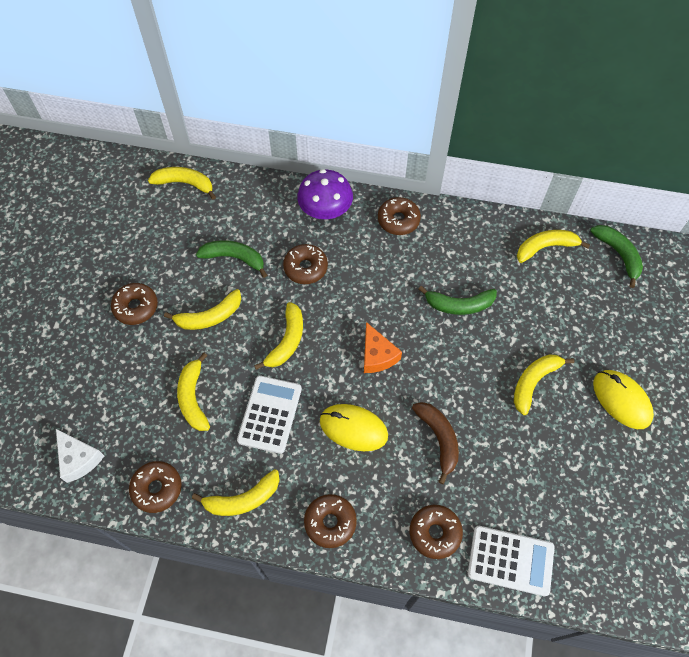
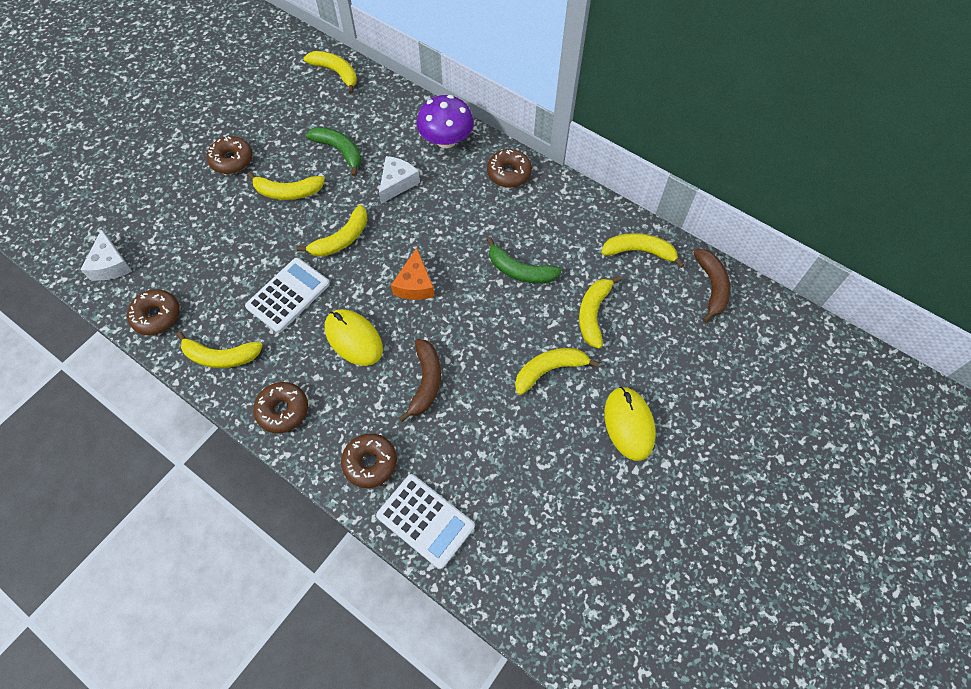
camera: 25 degrees right, 0 degrees up
yellow banana [177,353,210,431] -> yellow banana moved to [579,276,622,348]
brown donut [283,244,328,284] -> white cheese [379,156,420,204]
green banana [590,225,643,288] -> brown banana [693,249,731,323]

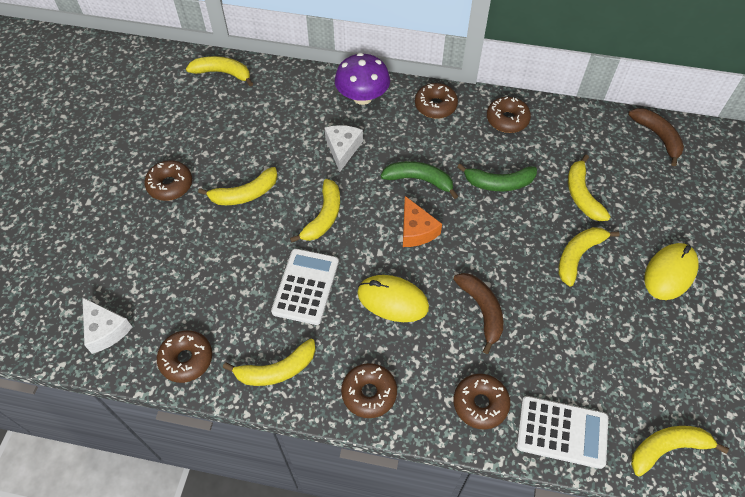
camera: 25 degrees left, 5 degrees down
green banana [306,127,361,177] -> green banana moved to [381,161,458,199]
yellow banana [601,233,685,268] -> yellow banana moved to [631,426,729,476]
yellow mouse [604,387,656,461] -> yellow mouse turned 75 degrees clockwise [644,243,699,300]
none -> brown donut [487,97,531,133]

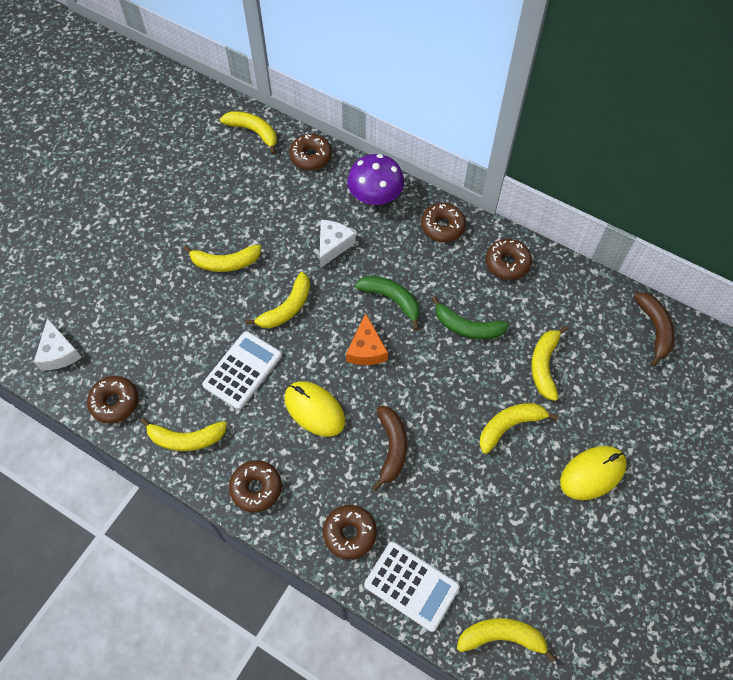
camera: 20 degrees right, 5 degrees up
brown donut [144,161,192,201] -> brown donut moved to [289,134,332,170]

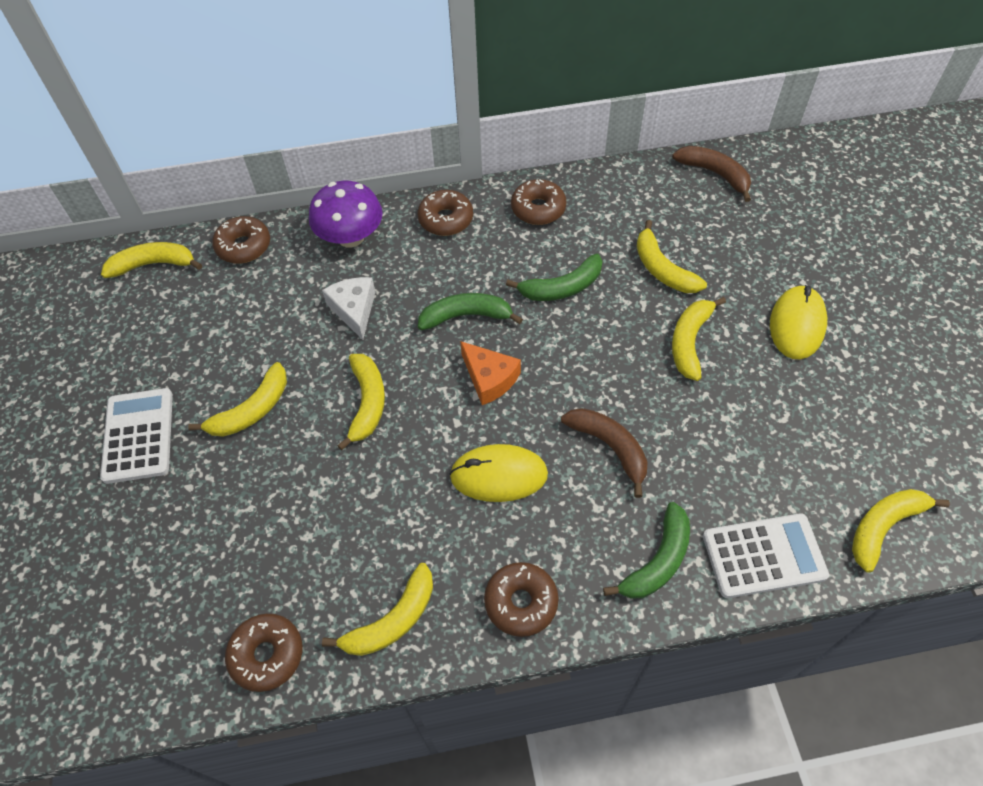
camera: 40 degrees left, 5 degrees down
white cheese [34,318,82,370] -> none
white calculator [202,331,282,410] -> white calculator moved to [100,388,173,484]
brown donut [323,505,377,559] -> green banana [603,502,690,599]

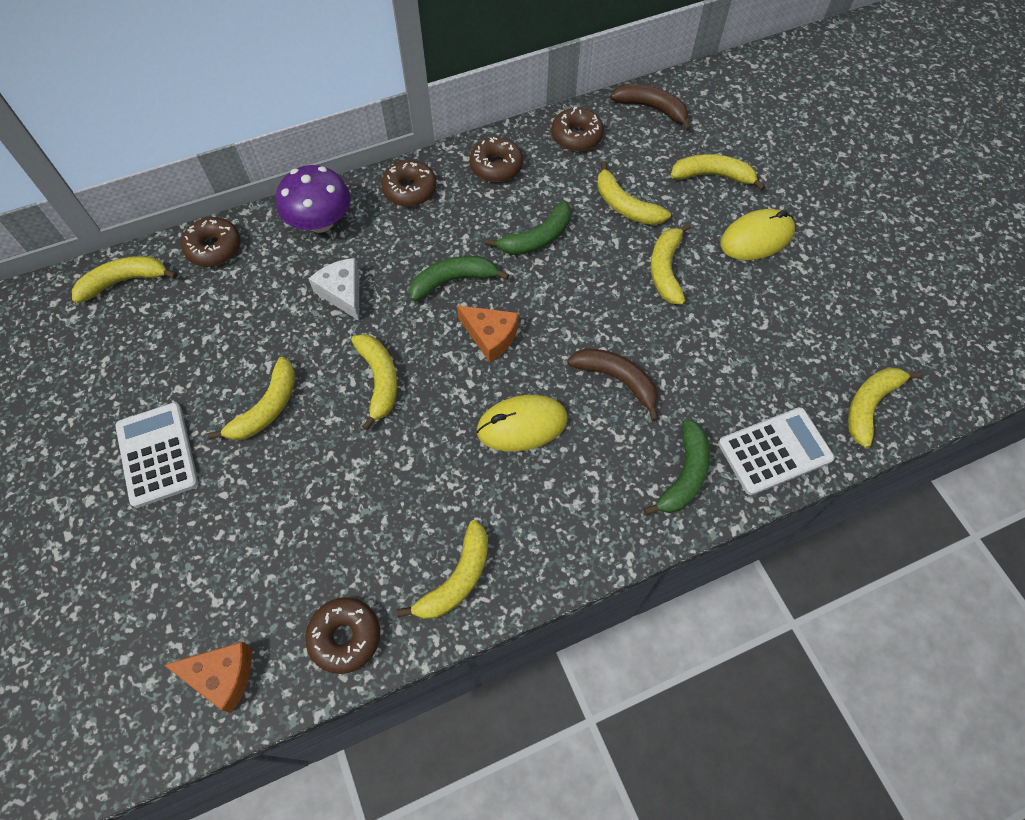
camera: 15 degrees left, 5 degrees up
brown donut [484,562,559,637] -> brown donut moved to [551,107,604,151]
yellow mouse [770,285,827,359] -> yellow mouse turned 60 degrees clockwise [720,209,795,260]
none -> orange cheese [164,642,252,713]
none -> yellow banana [670,154,766,191]

